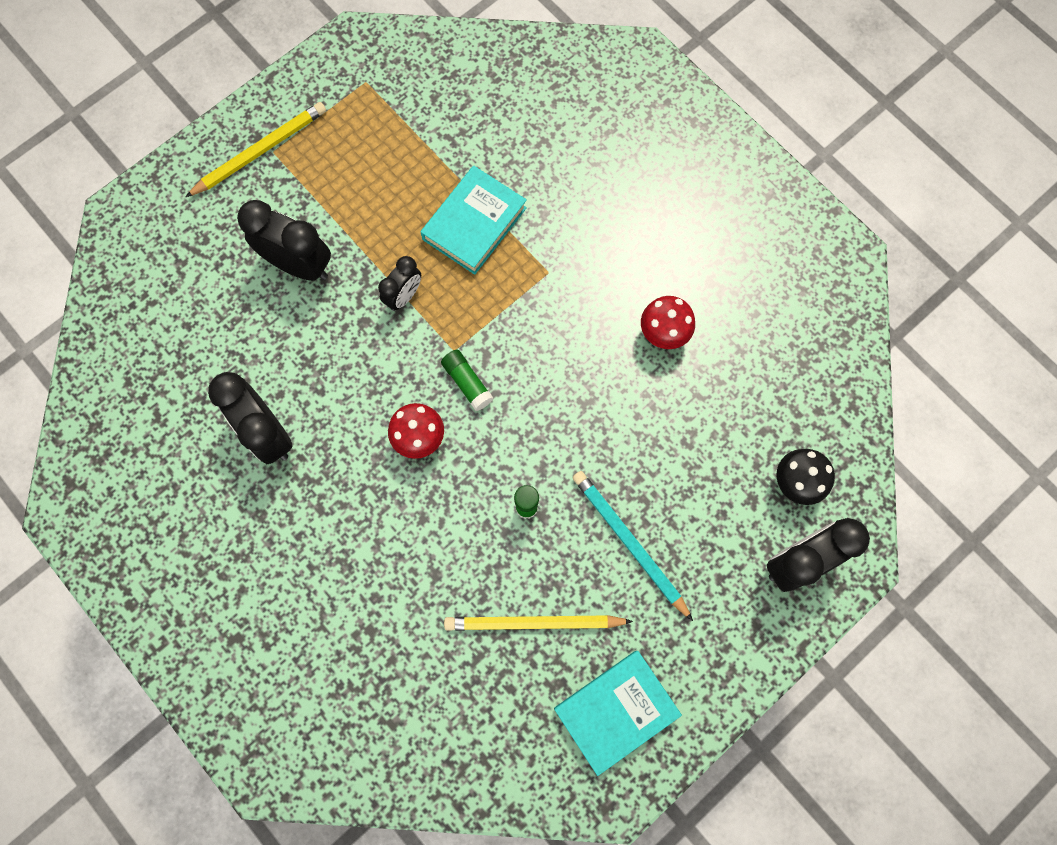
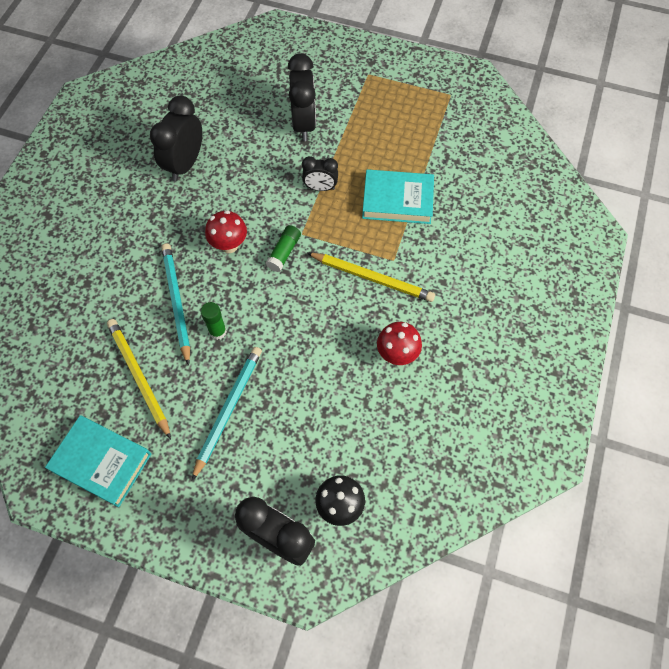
camera: 60 degrees right, 10 degrees down
yellow pencil [185,102,326,197] -> yellow pencil moved to [307,253,435,302]
none -> turquoise pencil [161,243,190,366]

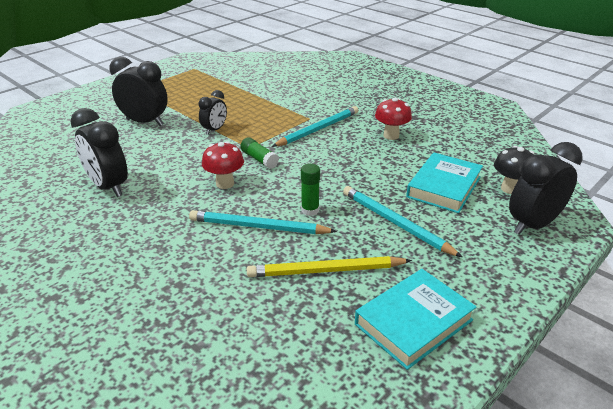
camera: 65 degrees left, 30 degrees down
yellow pencil [307,253,435,302] -> turquoise pencil [272,106,358,147]
turquoise book [362,169,434,224] -> turquoise book moved to [406,152,483,213]

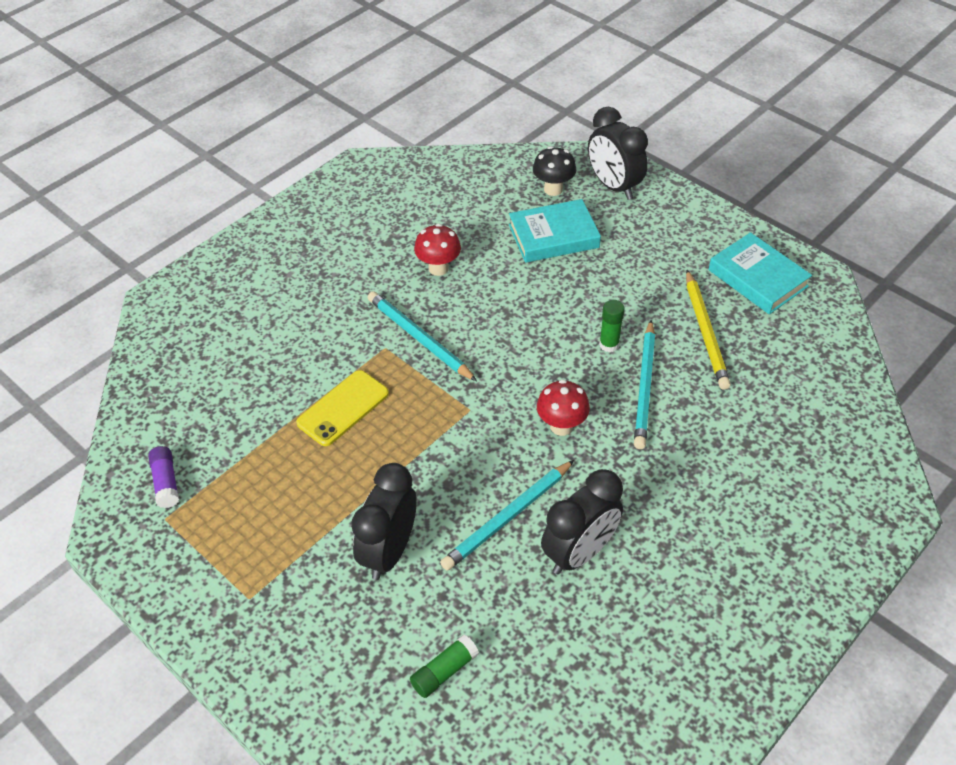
camera: 90 degrees left, 15 degrees up
black clock [198,90,227,135] -> none
green glue stick [240,137,279,169] -> green glue stick moved to [410,634,479,698]
turquoise pencil [343,186,462,257] -> turquoise pencil moved to [440,460,574,571]
turquoise book [406,152,483,213] -> turquoise book turned 45 degrees counterclockwise [509,199,601,263]
none -> purple glue stick [148,446,179,508]
none -> yellow phone [296,370,389,446]

